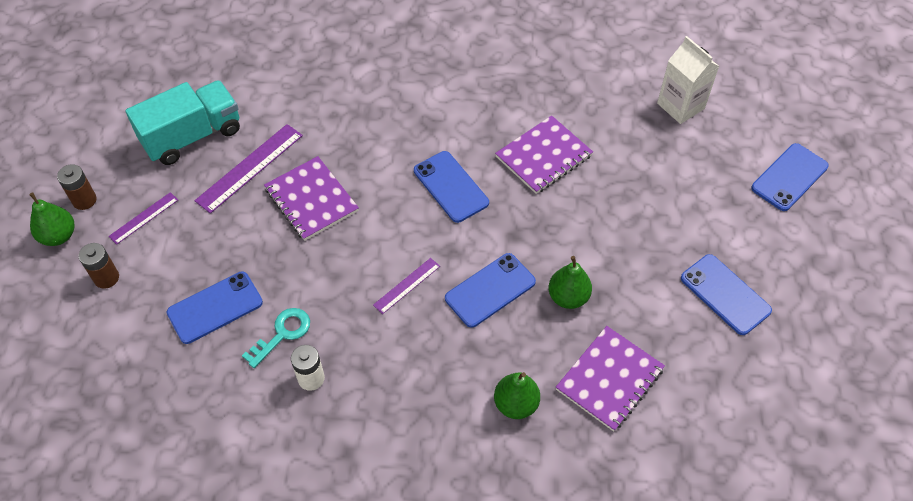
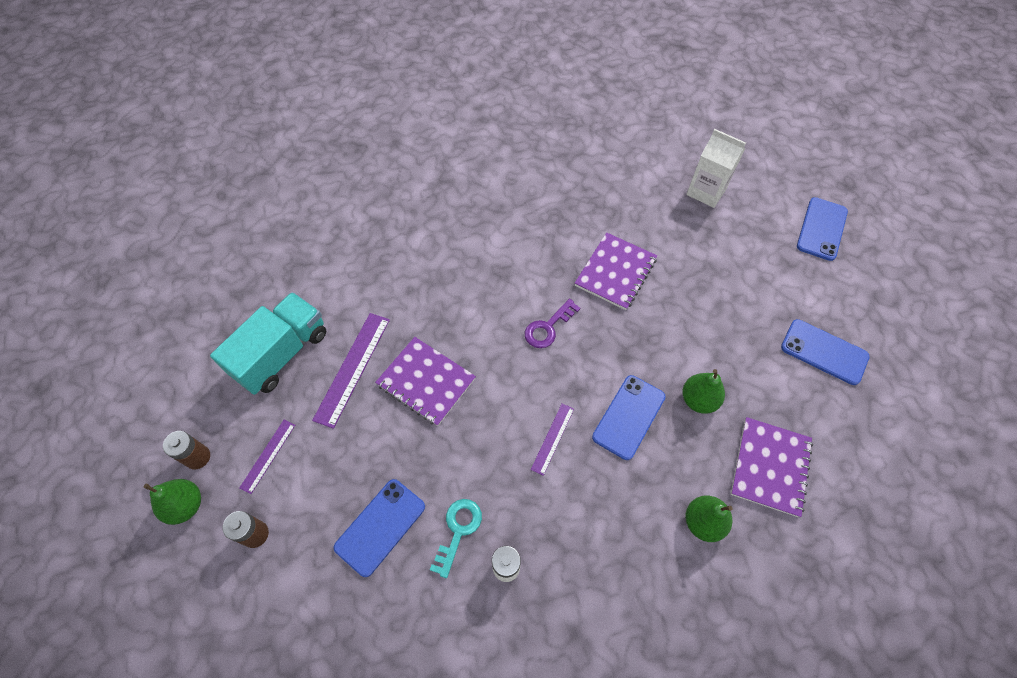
camera: 20 degrees left, 5 degrees up
blue phone [414,151,489,223] -> purple key [525,299,580,348]

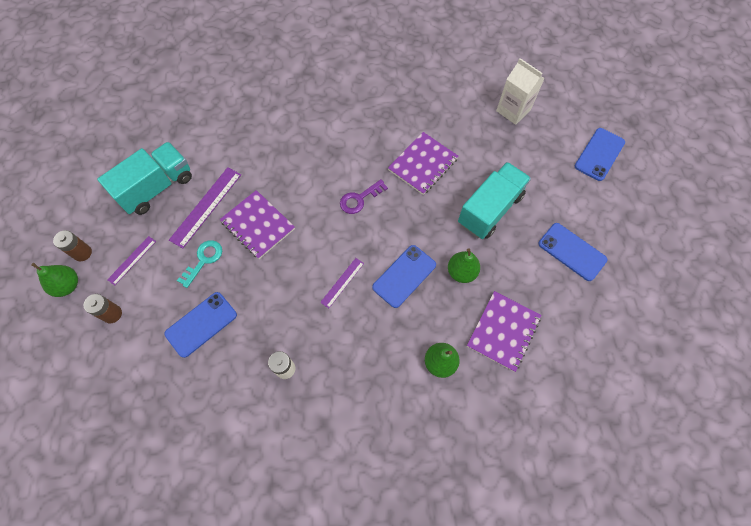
camera: 10 degrees right, 5 degrees up
turquoise key [430,499,482,578] -> turquoise key moved to [177,240,222,288]
none -> turquoise truck [458,162,531,239]

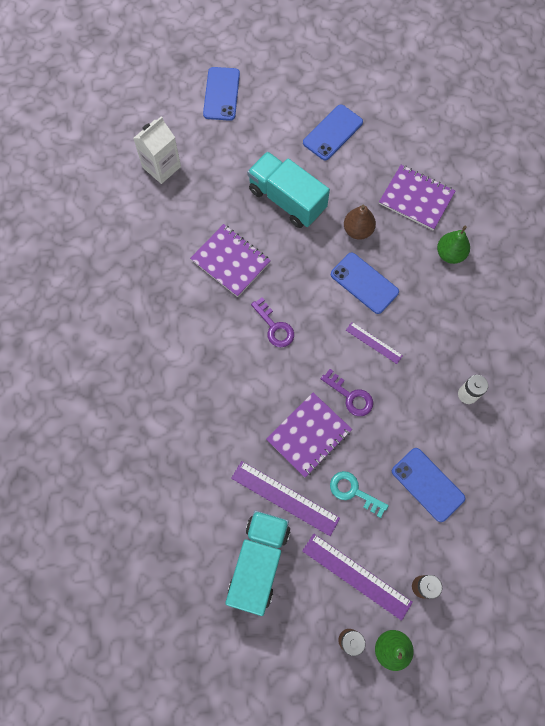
camera: 90 degrees left, 5 degrees up
turquoise truck [97,142,192,215] -> turquoise truck turned 60 degrees clockwise [225,510,290,616]
purple ruler [107,236,156,285] -> purple ruler [302,534,413,621], size x1.74
green pear [448,248,480,283] -> brown pear [344,205,376,240]
blue phone [575,128,625,181] -> blue phone turned 60 degrees clockwise [203,67,240,121]
none -> purple key [321,369,373,416]

